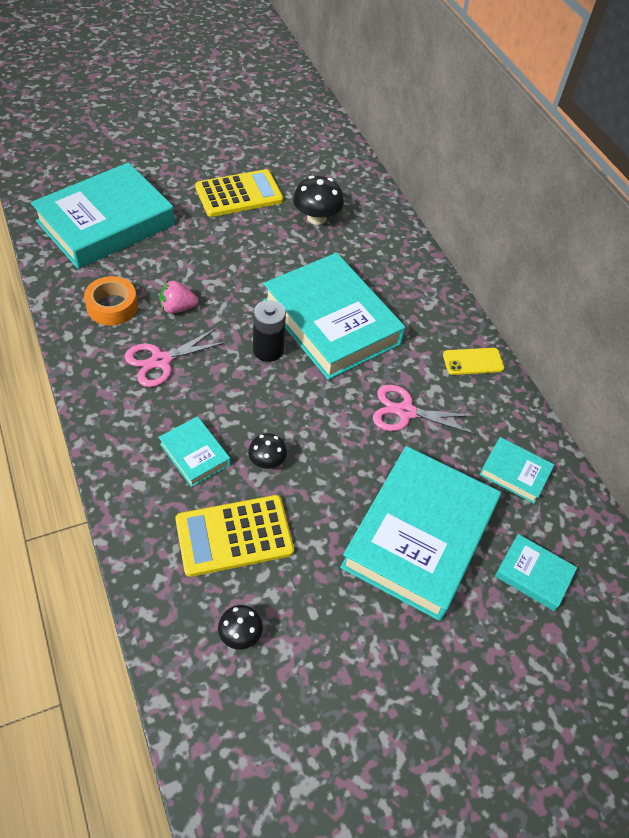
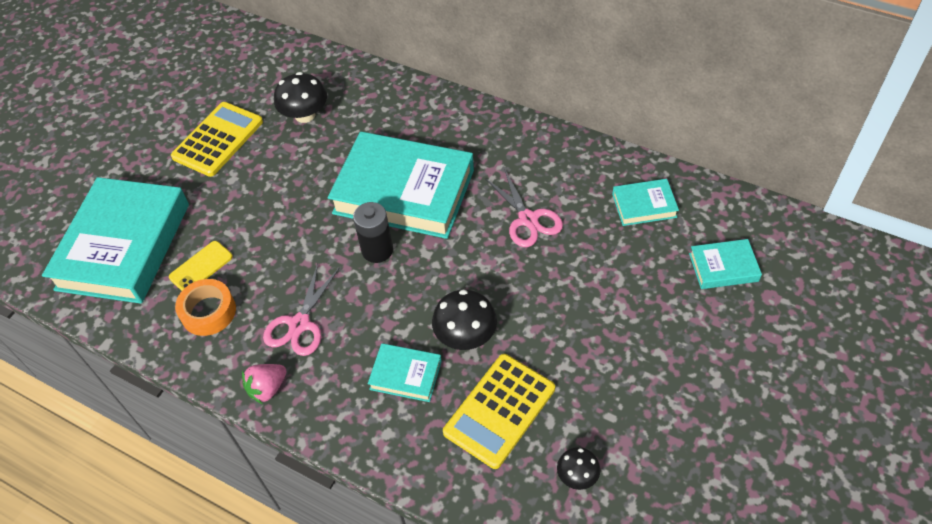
camera: 30 degrees left, 0 degrees up
pink strawberry [160,280,199,313] -> pink strawberry moved to [242,364,287,404]
black mushroom [248,433,287,469] -> black mushroom [432,290,497,350], size x1.67
turquoise book [340,446,501,621] -> none
pink scissors [373,385,477,434] -> pink scissors turned 90 degrees counterclockwise [485,168,563,247]
yellow phone [443,348,504,375] -> yellow phone moved to [169,241,233,291]

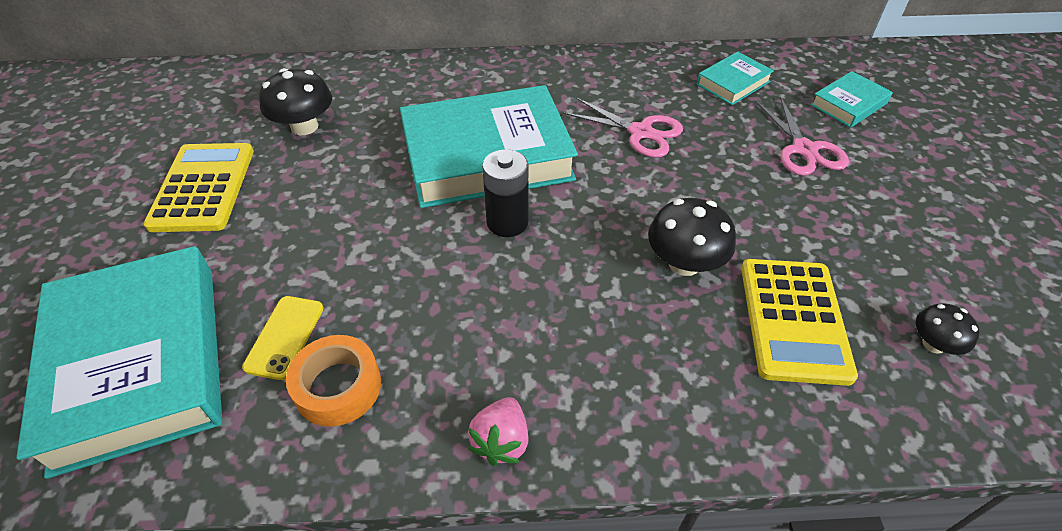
camera: 35 degrees left, 5 degrees down
pink scissors [263,263,340,356] -> pink scissors moved to [756,96,849,176]
turquoise book [368,343,442,402] -> none

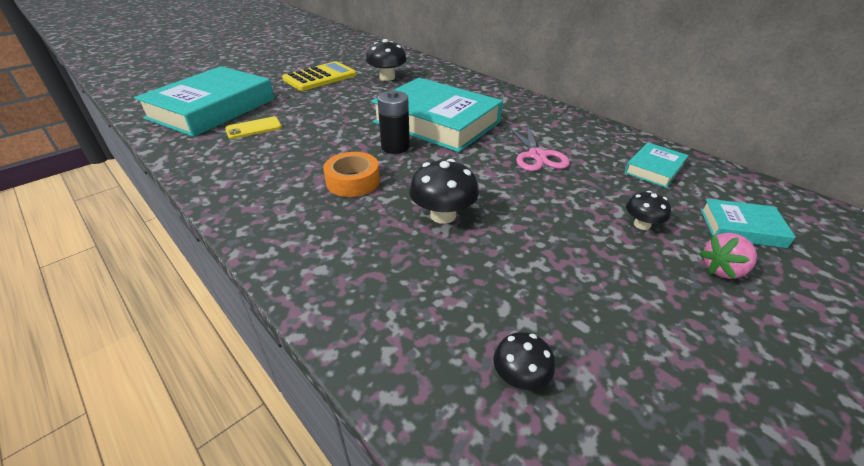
camera: 50 degrees right, 10 degrees down
orange tape [286,335,381,427] -> orange tape moved to [323,152,380,197]
pink strawberry [468,397,528,466] -> pink strawberry moved to [700,233,757,279]
turquoise book [697,52,774,105] -> turquoise book turned 60 degrees counterclockwise [624,143,689,188]
yellow calculator [741,259,858,386] -> none
pink scissors [756,96,849,176] -> black mushroom [626,191,671,230]

